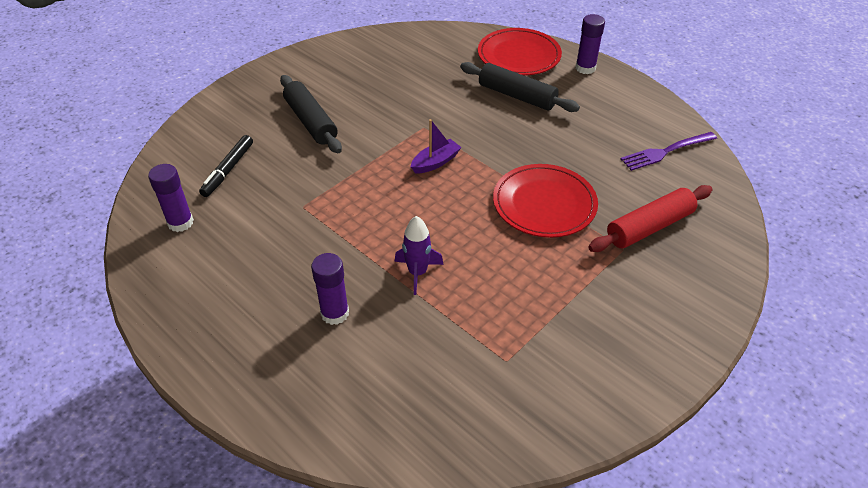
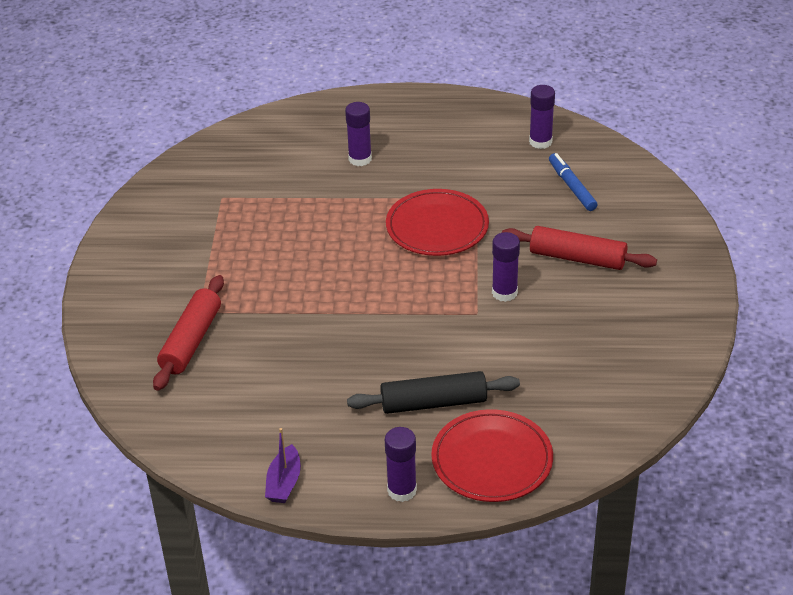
camera: 140 degrees right, 5 degrees down
black marker [199,135,253,197] -> blue marker [549,153,598,211]
black rolling pin [280,75,342,153] -> red rolling pin [502,226,657,270]
purple rocket [395,216,444,295] -> none
purple boat [411,119,462,174] -> purple boat moved to [265,428,301,503]
red plate [493,164,598,238] -> red plate moved to [386,189,489,256]
purple fork [620,132,717,171] -> none
none -> purple glue stick [492,232,520,302]

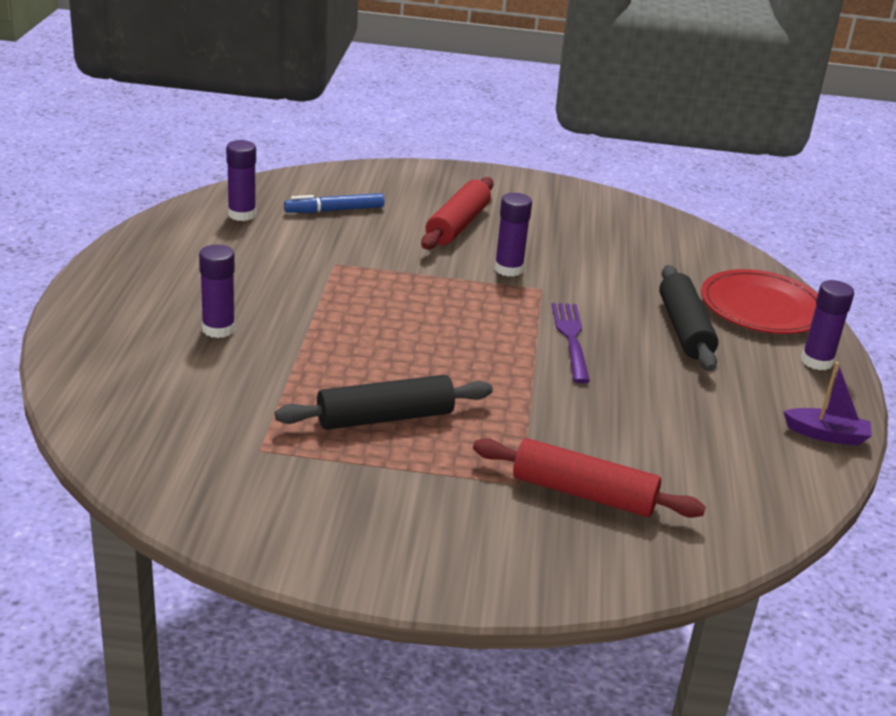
camera: 90 degrees left, 10 degrees down
red plate [386,189,489,256] -> none
none -> black rolling pin [275,375,493,430]
none -> purple fork [552,303,590,383]

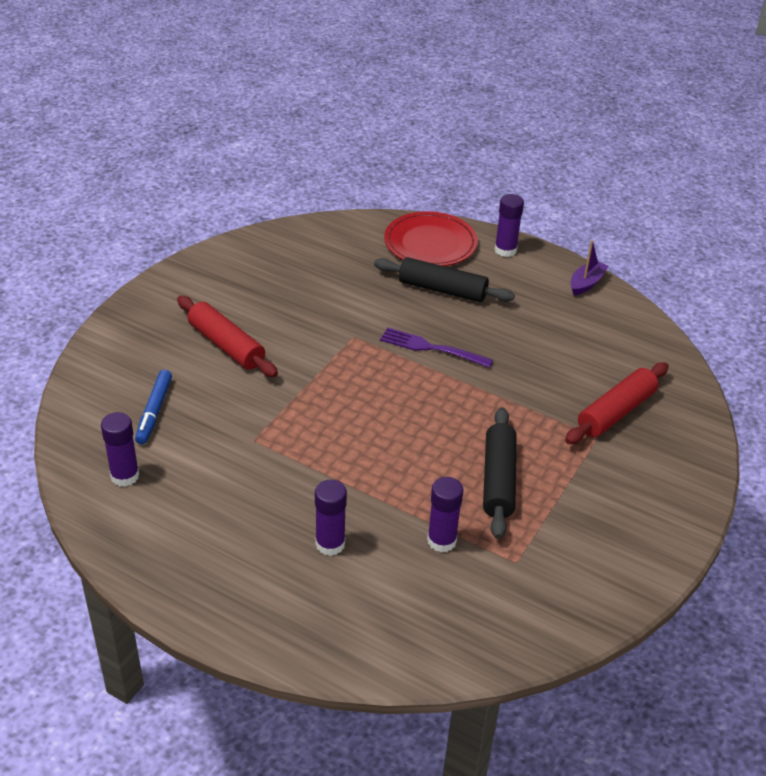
camera: 65 degrees left, 10 degrees up
purple glue stick [494,193,532,277] -> purple glue stick moved to [427,477,463,552]

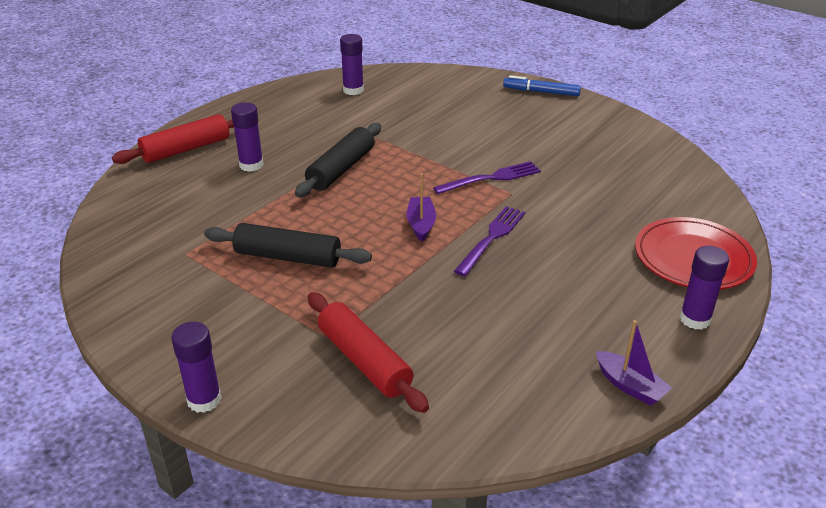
camera: 100 degrees right, 5 degrees down
blue marker [135,370,172,444] -> blue marker moved to [503,75,581,96]
red rolling pin [177,296,278,377] -> red rolling pin moved to [112,114,234,164]
black rolling pin [374,257,515,302] -> black rolling pin moved to [295,123,381,197]
purple glue stick [427,477,463,552] -> purple glue stick moved to [171,322,222,413]
none -> purple boat [406,173,436,242]
none -> purple fork [433,161,541,194]

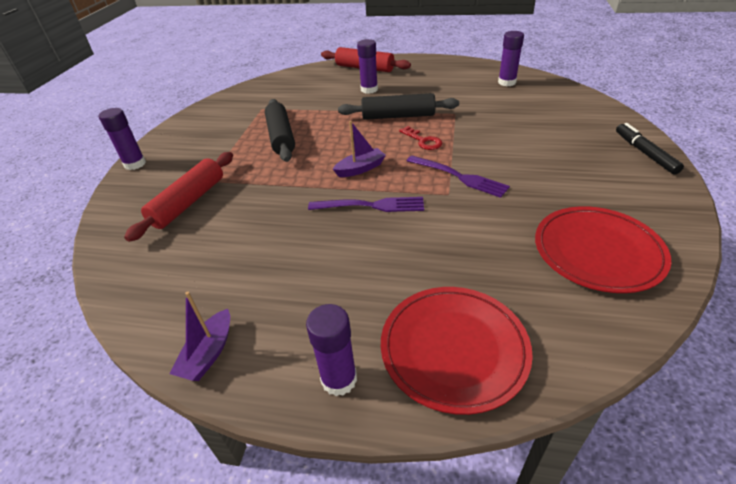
camera: 65 degrees right, 5 degrees up
blue marker [503,75,581,96] -> black marker [616,123,684,174]
none -> red key [399,126,442,150]
none -> red plate [535,206,671,293]

